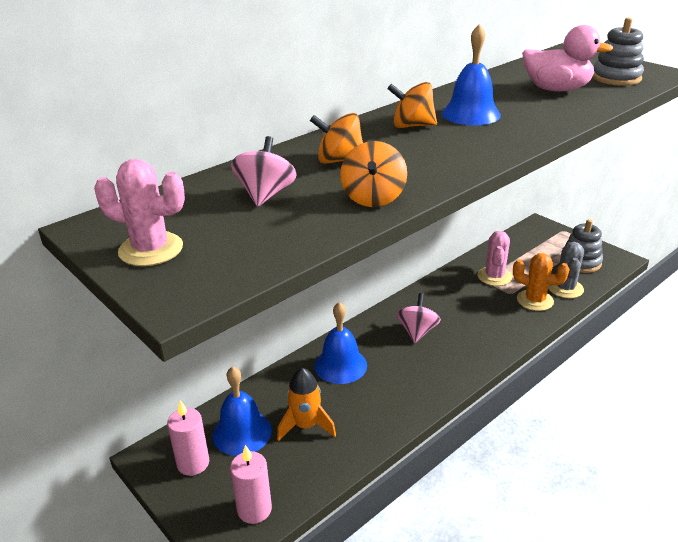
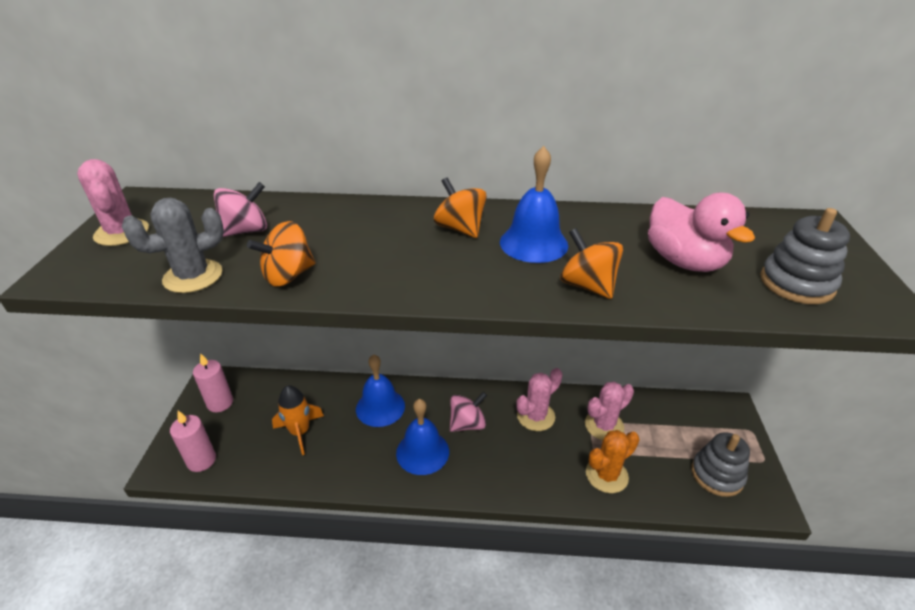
camera: 45 degrees right, 5 degrees up
blue bell [212,366,272,456] -> blue bell moved to [396,399,449,475]
orange spinning top [310,113,363,164] -> orange spinning top moved to [560,228,623,299]
orange cactus [513,253,570,311] -> orange cactus turned 75 degrees clockwise [586,430,640,493]
grey cactus [548,242,584,298] -> grey cactus moved to [122,198,224,293]
none -> pink cactus [516,368,563,431]

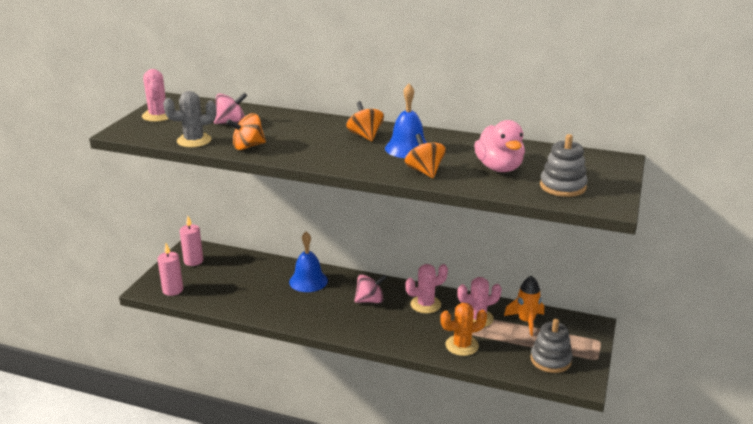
camera: 15 degrees right, 10 degrees down
orange rocket [272,385,324,455] -> orange rocket moved to [504,275,544,336]
blue bell [396,399,449,475] -> none

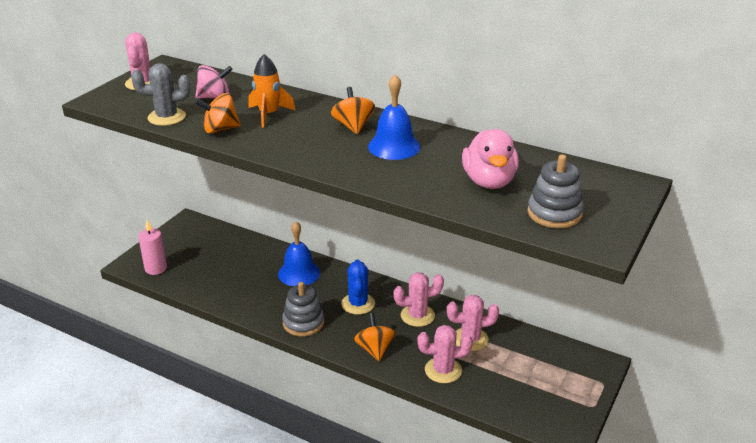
camera: 10 degrees right, 5 degrees up
pink candle [180,216,203,266] -> none
pink spinning top [354,274,387,303] -> blue cactus [341,259,375,315]
orange spinning top [405,134,446,178] -> orange spinning top moved to [354,313,396,361]
orange cactus [440,303,487,356] -> pink cactus [417,325,473,383]
orange rocket [504,275,544,336] -> orange rocket moved to [248,54,295,128]
grey stacking toy [530,319,573,373] -> grey stacking toy moved to [282,282,324,337]

